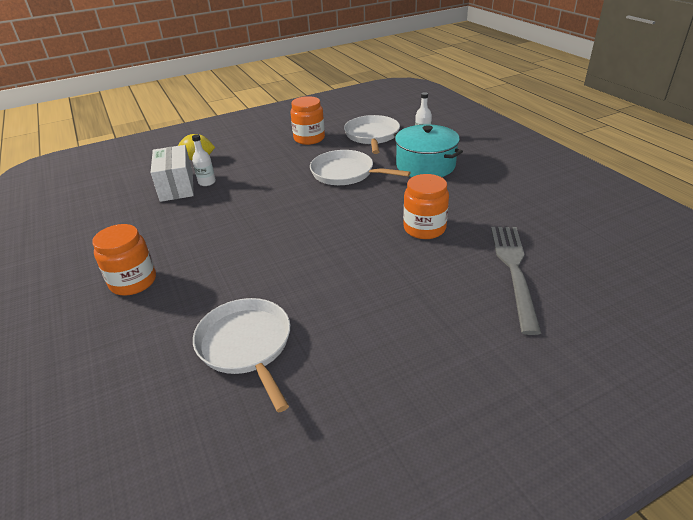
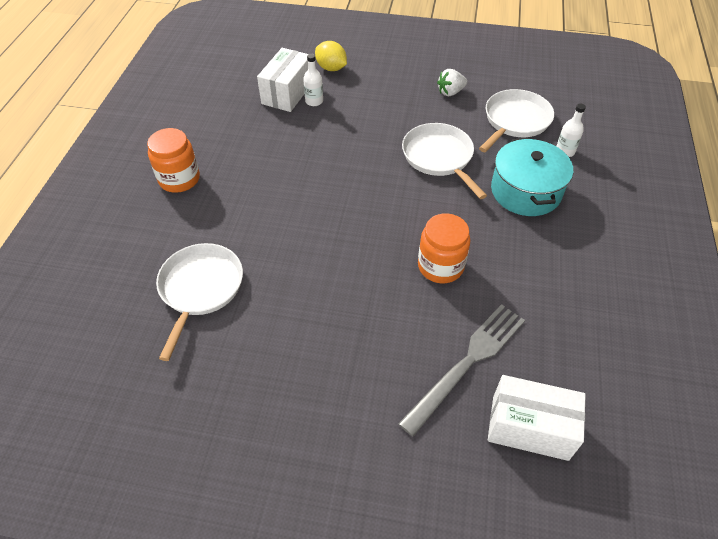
camera: 35 degrees right, 15 degrees up
orange jar [291,96,325,145] -> white strawberry [437,69,467,96]
none -> white box [488,375,586,461]

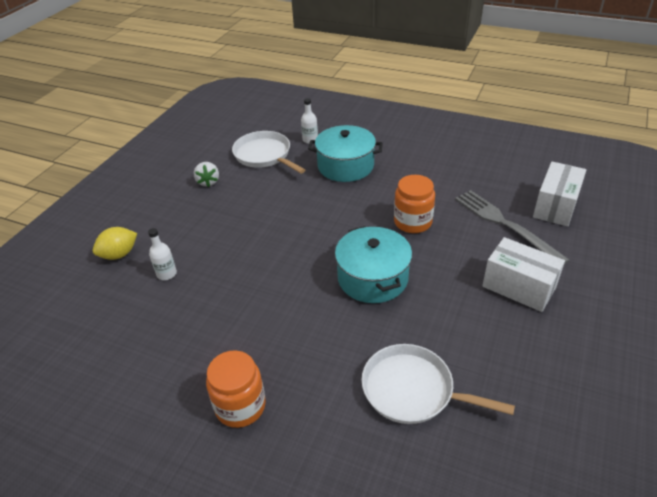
camera: 75 degrees left, 10 degrees down
white box [257,48,308,112] -> white box moved to [482,237,565,312]
white pan [402,123,487,199] -> none
none -> turquoise pot [335,226,412,303]

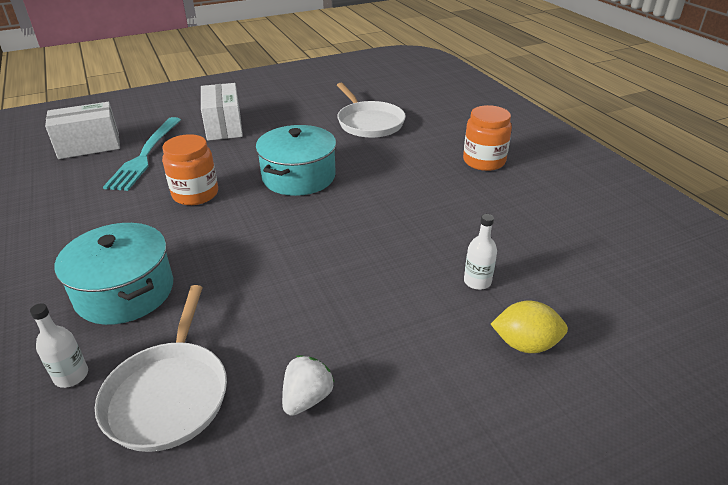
camera: 140 degrees left, 5 degrees down
grey fork [455,190,569,265] -> turquoise fork [103,117,181,191]

